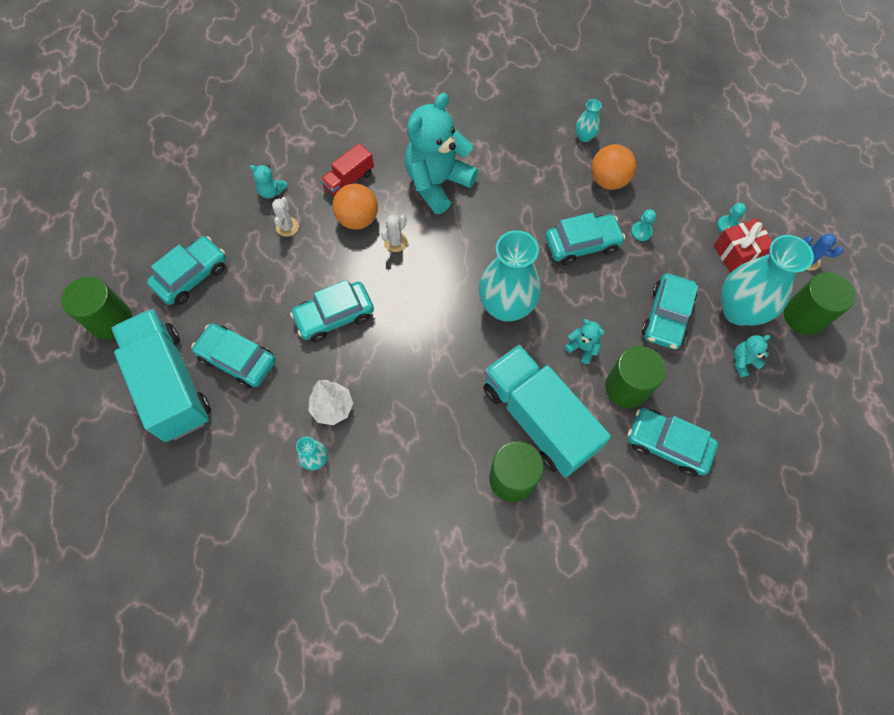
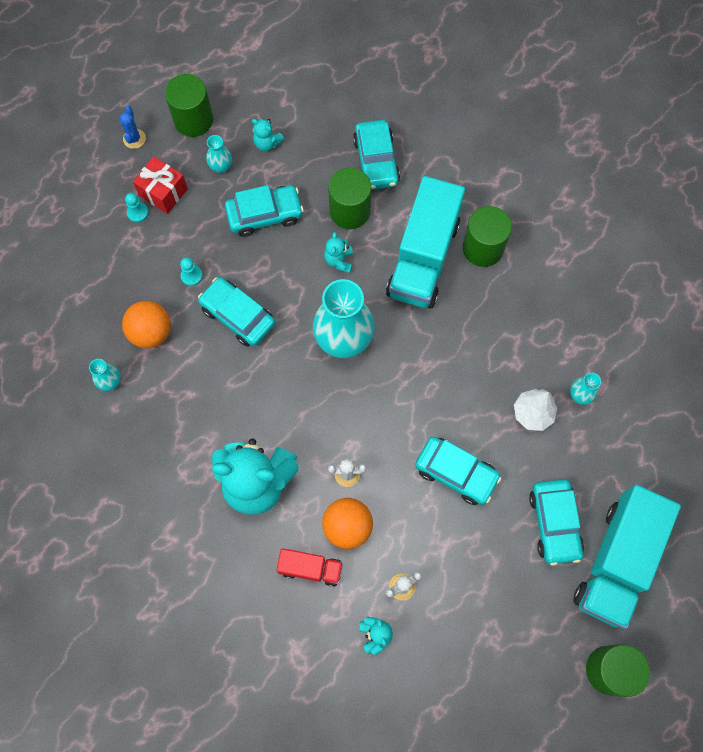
camera: 125 degrees left, 5 degrees up
turquoise car [147,236,226,305] -> none
turquoise vase [721,235,814,325] -> turquoise vase [206,135,232,173], size x0.45

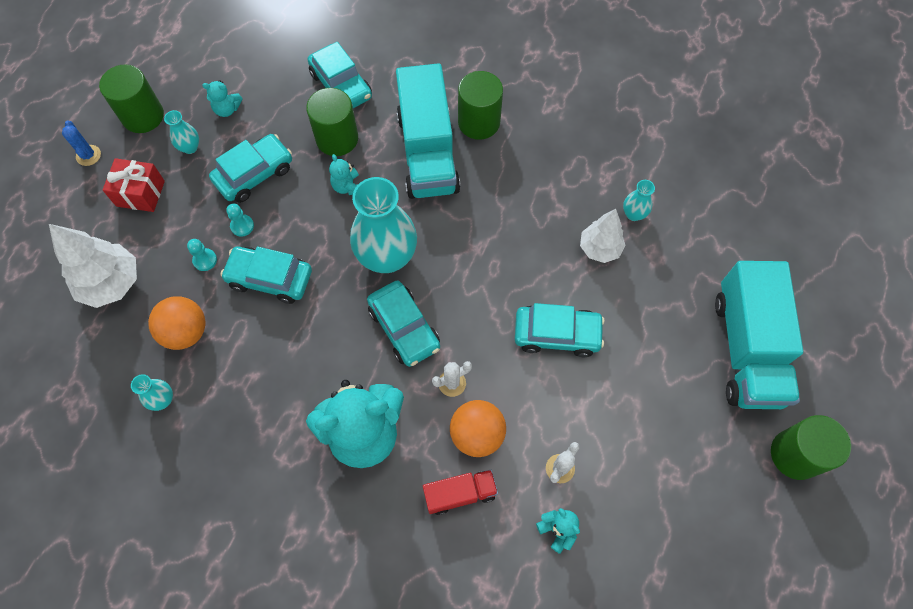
camera: 25 degrees left, 5 degrees down
turquoise pawn [125,193,149,223] -> turquoise pawn moved to [226,203,254,237]
turquoise car [529,479,584,565] -> turquoise car moved to [367,281,440,367]
none -> white tree [49,224,137,308]

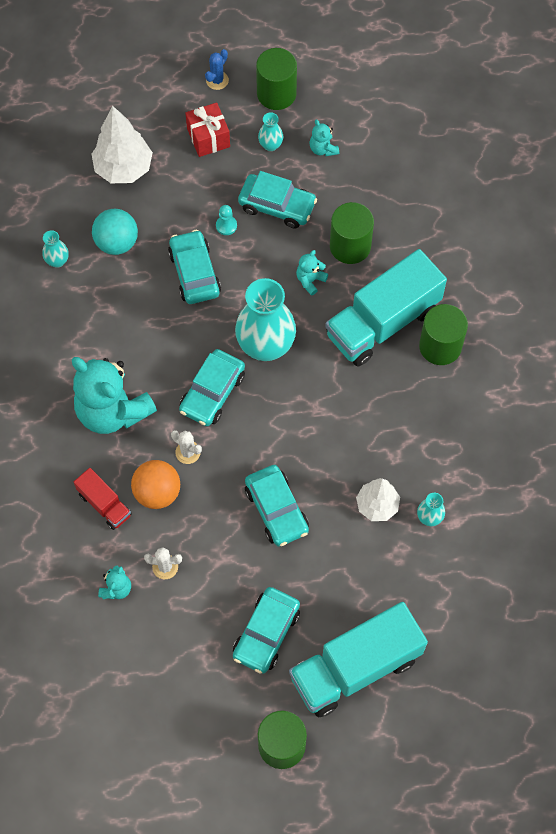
camera: 60 degrees right, 0 degrees up
orange ball [148,296,205,350] -> turquoise ball [92,209,138,255]
turquoise pawn [187,239,217,271] -> none
turquoise car [308,42,372,108] -> turquoise car moved to [233,587,300,674]

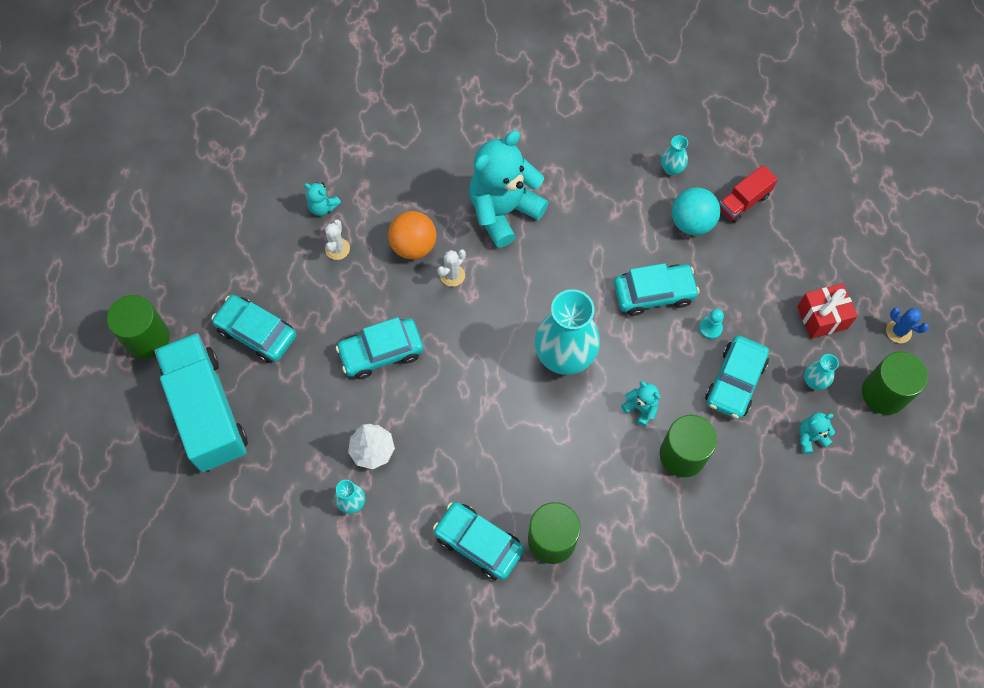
camera: 95 degrees right, 0 degrees up
red truck [74,468,132,530] -> red truck moved to [719,165,778,223]
white tree [92,106,153,183] -> none
turquoise car [179,349,245,426] -> turquoise car moved to [433,502,524,580]
turquoise truck [325,249,447,366] -> none

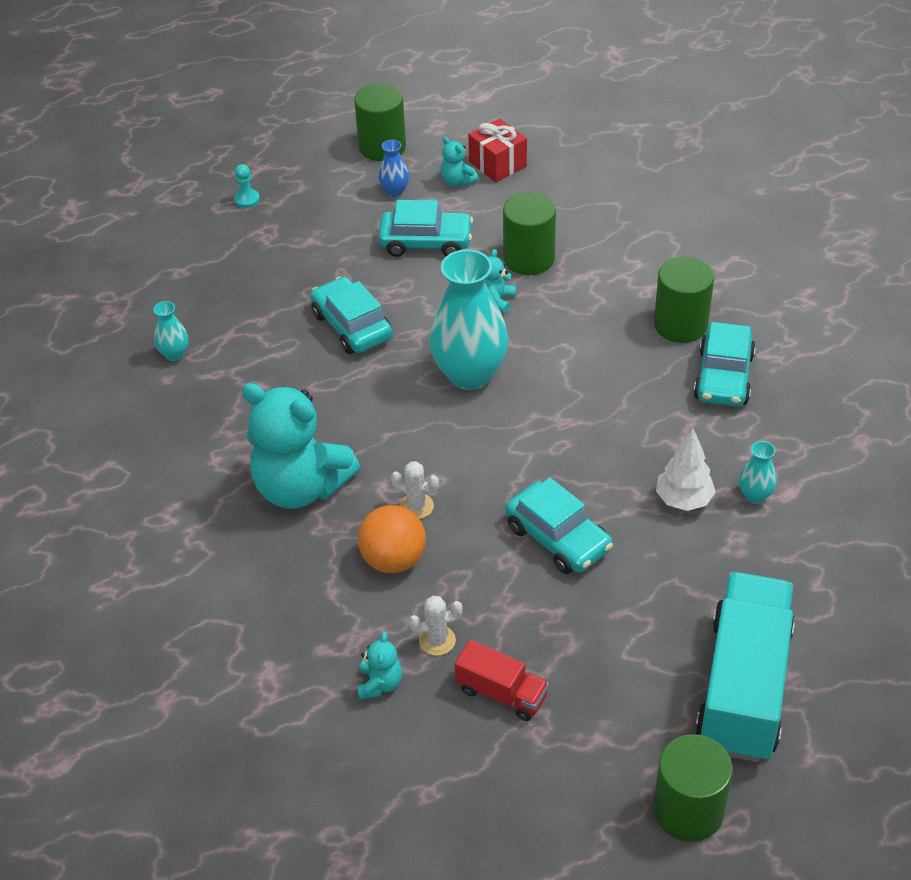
camera: 110 degrees left, 20 degrees down
turquoise truck [154,333,248,472] -> turquoise truck turned 150 degrees clockwise [695,572,795,762]
turquoise car [212,295,296,363] -> none
turquoise ball [672,187,720,236] -> none
turquoise pawn [699,309,724,339] -> turquoise pawn moved to [234,164,260,208]
red truck [719,165,778,223] -> red truck moved to [455,640,549,721]
red gift [797,283,858,339] -> red gift moved to [468,118,527,182]
turquoise vase [804,354,839,390] -> blue vase [378,140,409,197]
blue cactus [886,308,929,343] -> none

